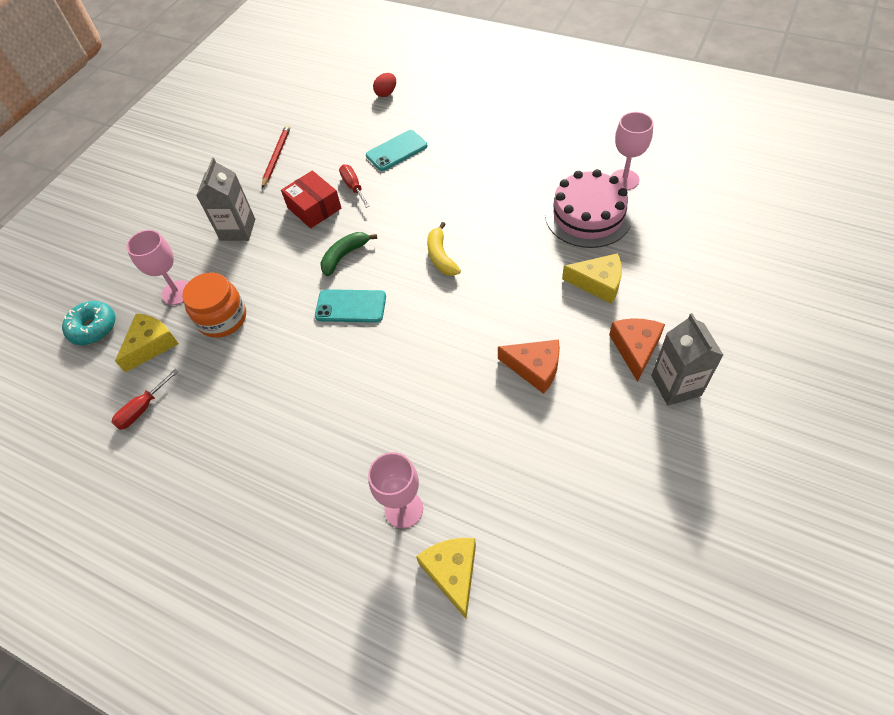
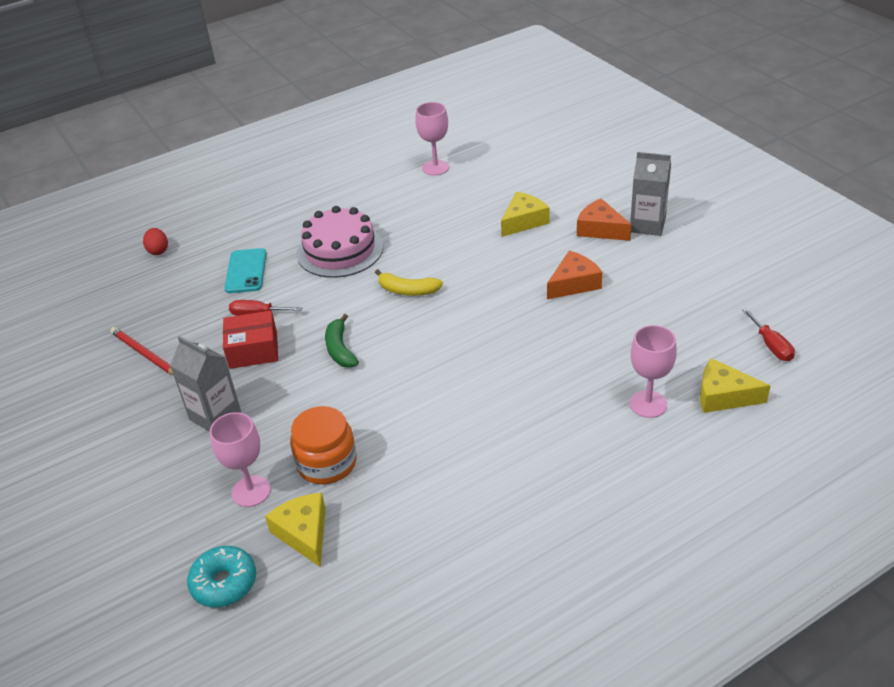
camera: 60 degrees left, 15 degrees down
red screwdriver [111,369,179,430] -> red screwdriver moved to [742,308,795,361]
turquoise phone [315,289,386,323] -> none
pink cake [545,169,633,248] -> pink cake moved to [297,206,383,278]

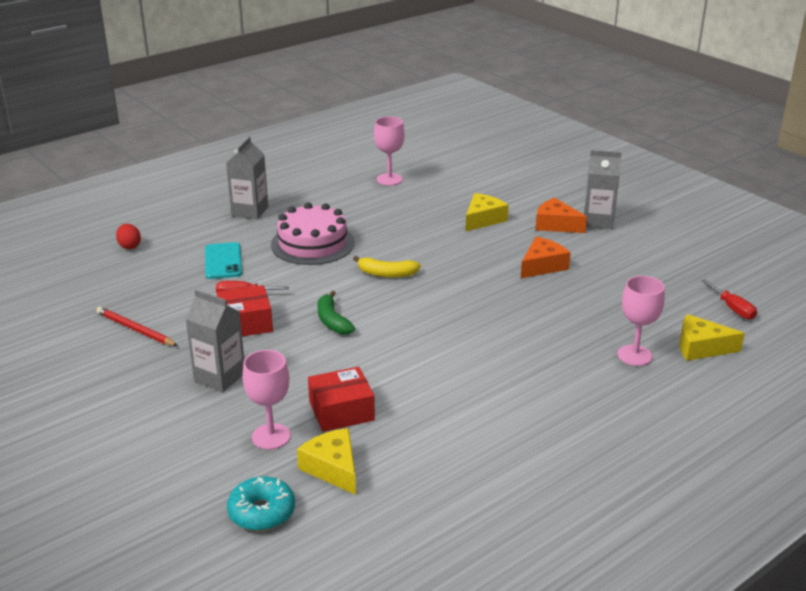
camera: 10 degrees left, 10 degrees down
orange jar [290,406,357,484] -> red box [308,367,375,432]
none -> grey carton [226,137,268,219]

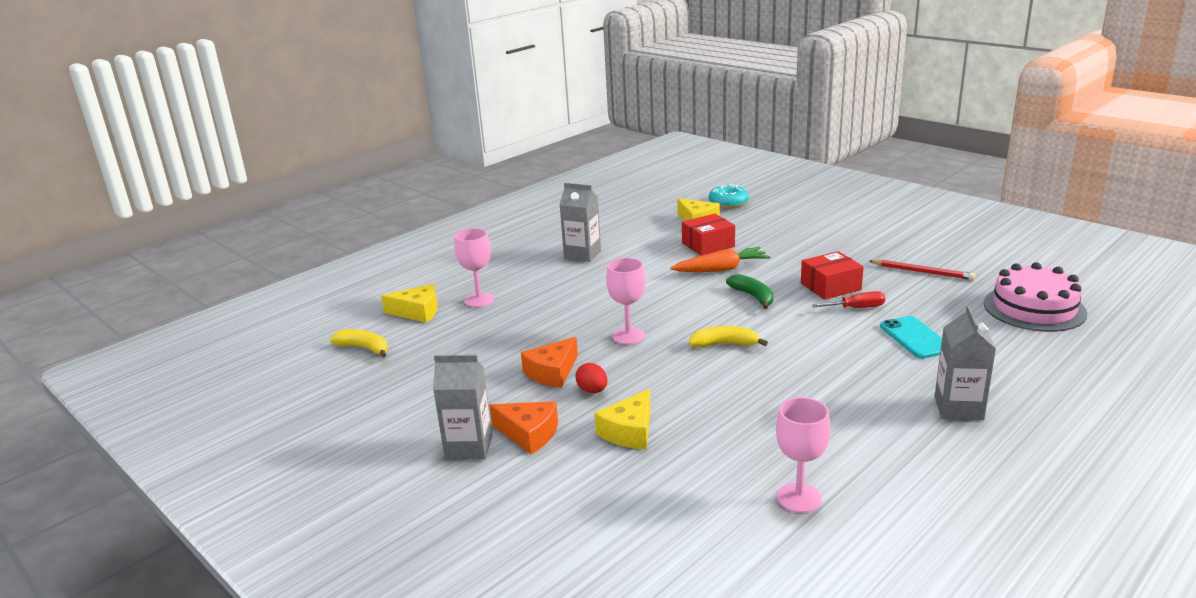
camera: 175 degrees right, 5 degrees down
red egg [116,224,141,249] -> red egg moved to [575,363,607,393]
grey carton [185,290,244,392] -> grey carton moved to [559,183,601,262]
pink goblet [242,350,291,450] -> pink goblet moved to [606,258,645,345]
pink cake [271,202,355,265] -> pink cake moved to [984,262,1088,332]
red screwdriver [701,279,757,320] -> yellow banana [330,329,388,358]
none -> orange carrot [670,247,771,272]

